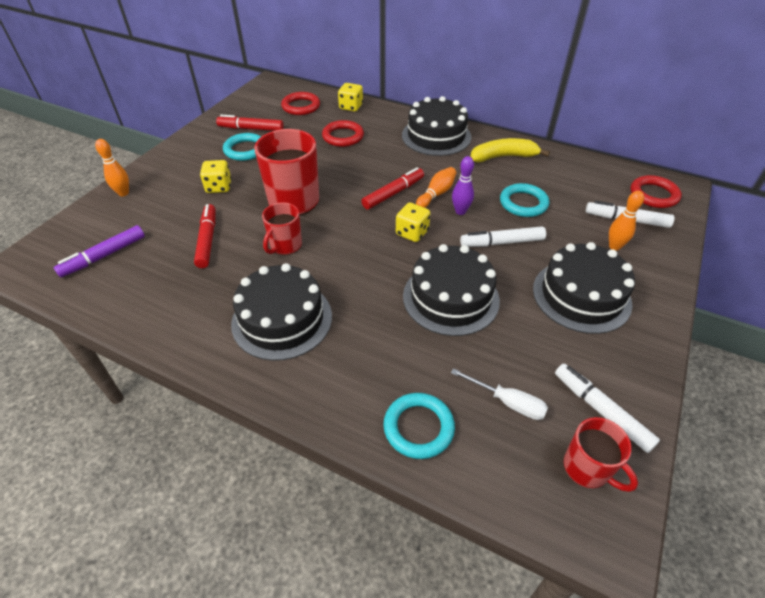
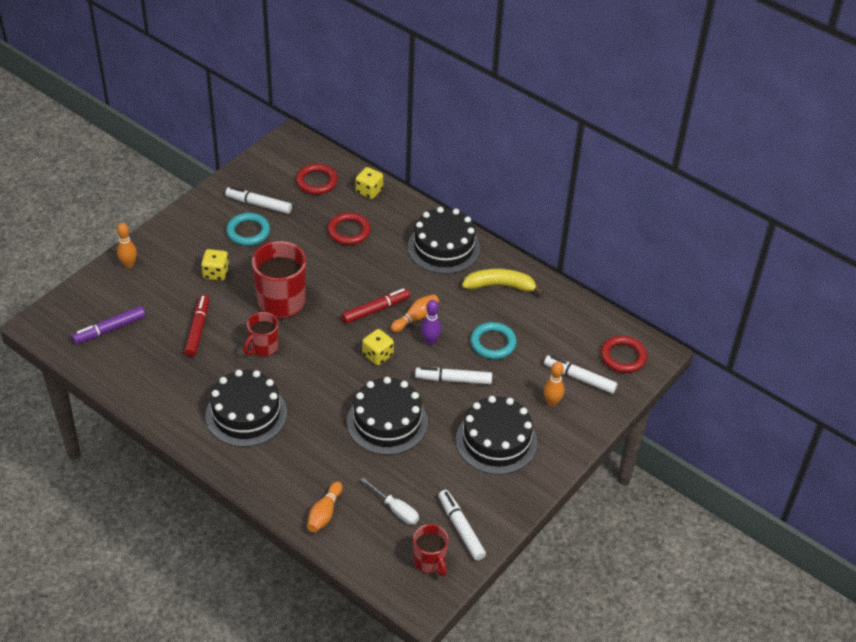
camera: 10 degrees right, 0 degrees up
red marker [216,115,284,131] -> white marker [225,187,292,214]
turquoise ring [383,393,455,459] -> orange bowling pin [307,482,343,532]

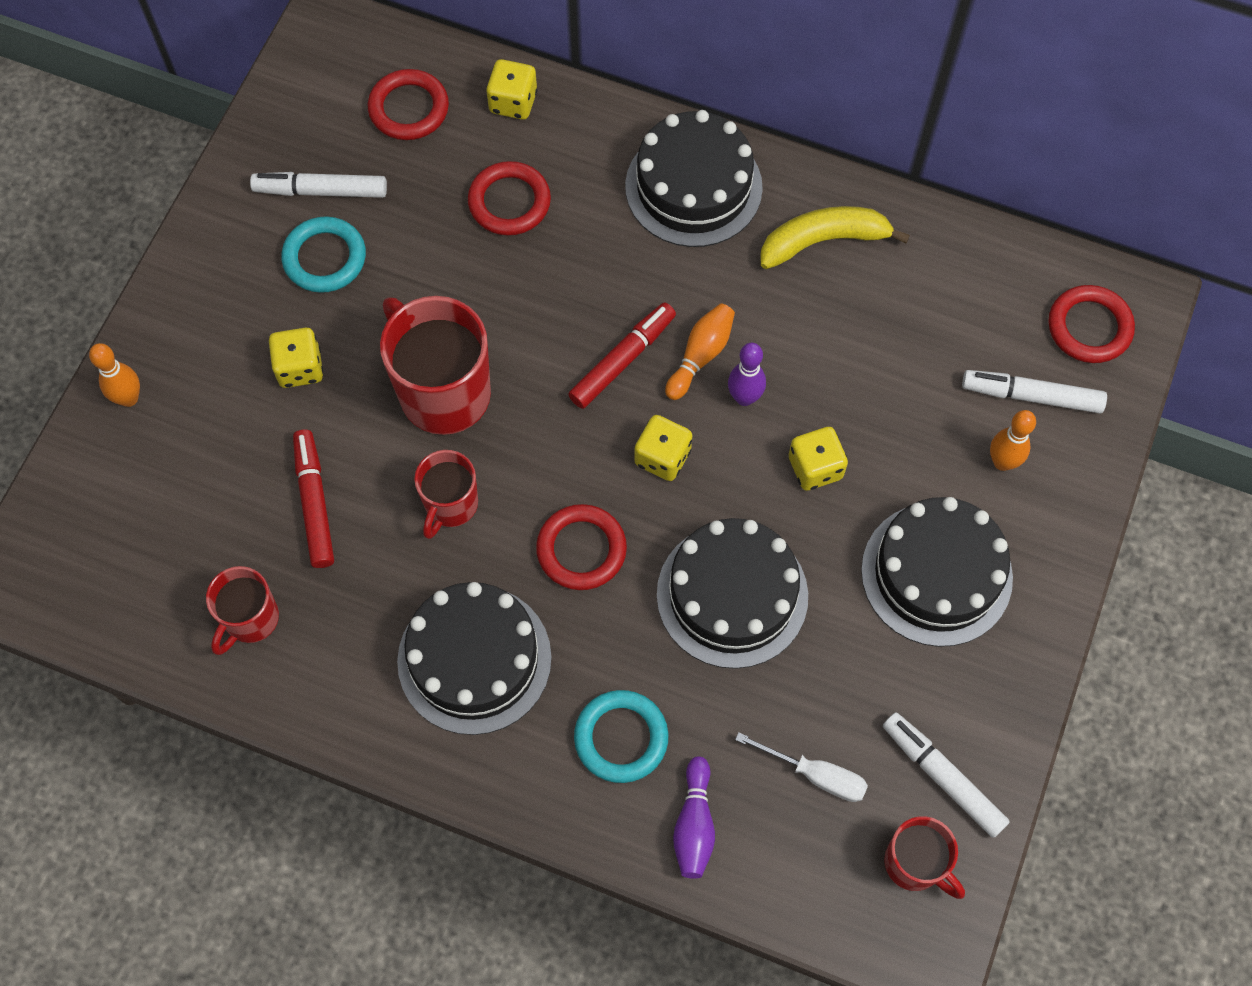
camera: 15 degrees left, 20 degrees up
purple marker [72,306,145,344] -> none
orange bowling pin [307,482,343,532] -> purple bowling pin [673,756,715,879]
white marker [415,367,492,384] -> yellow dice [789,427,848,491]
turquoise ring [470,322,517,359] -> turquoise ring moved to [574,690,668,783]
none -> red mug [206,566,279,655]
none -> red ring [536,504,627,590]

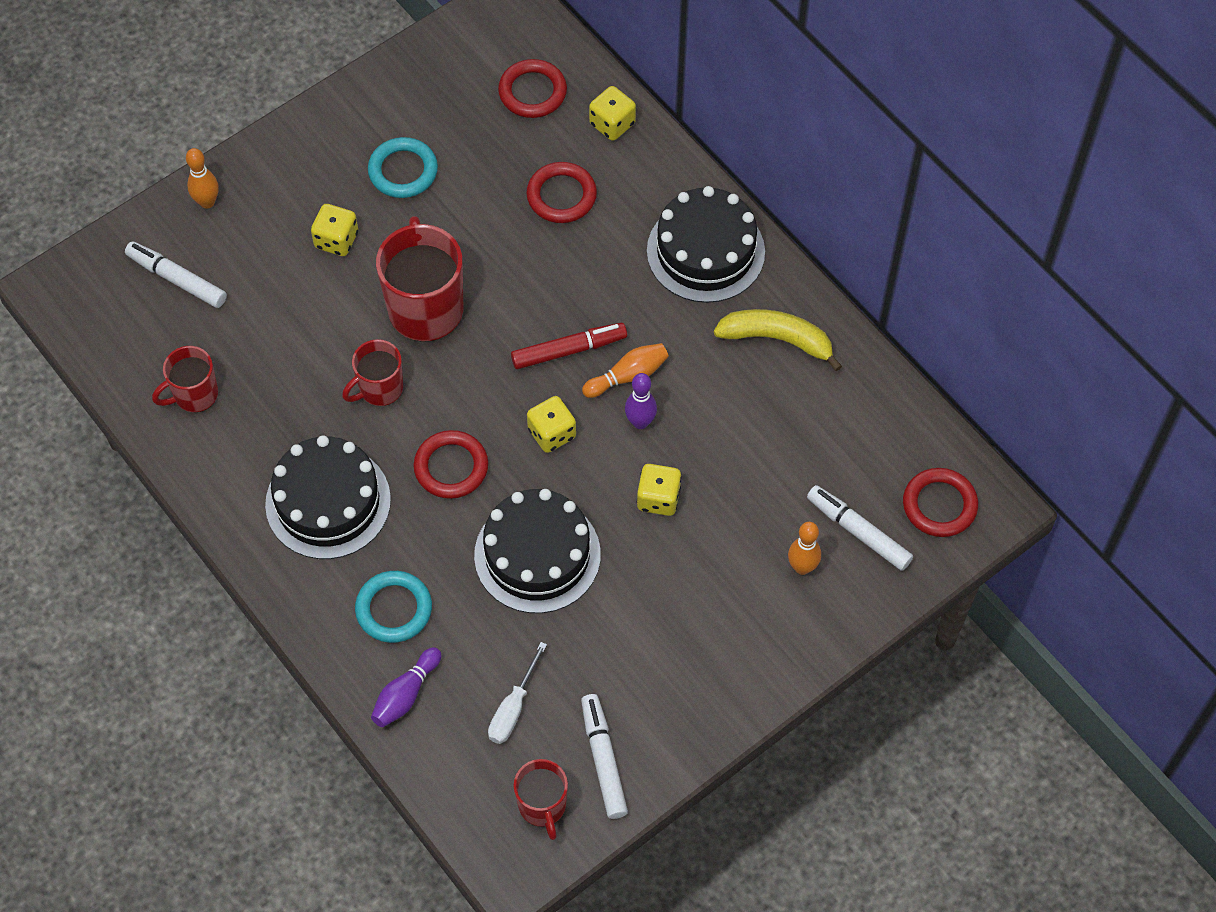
camera: 30 degrees right, 5 degrees down
white marker [250,172,387,198] -> white marker moved to [125,241,227,308]
red marker [293,429,334,568] -> none
white screwdriver [735,732,868,802] -> white screwdriver turned 60 degrees clockwise [488,642,547,744]
black cake [861,497,1013,647] -> none

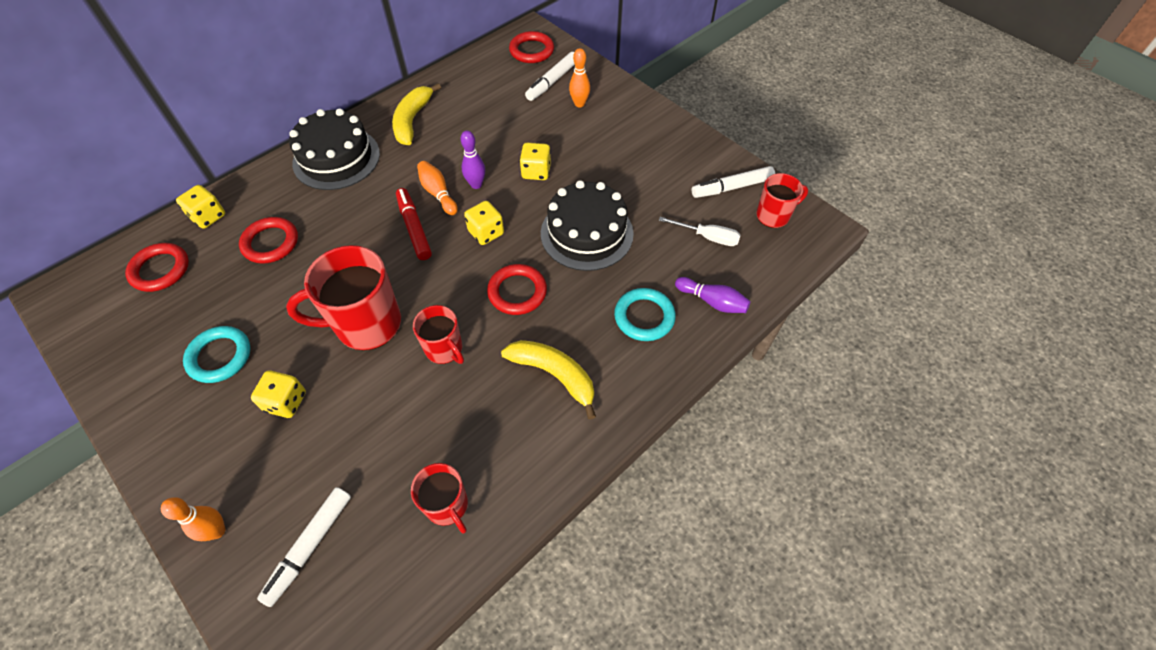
camera: 95 degrees left, 5 degrees down
black cake [265,435,391,559] -> yellow banana [501,340,596,419]

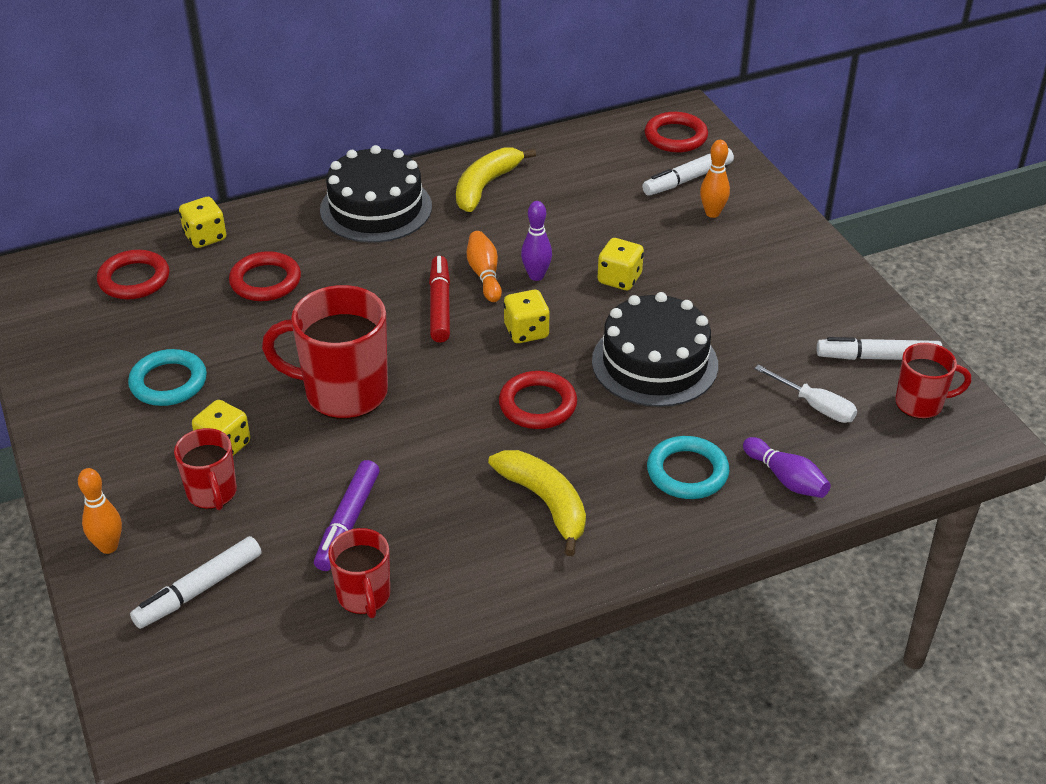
camera: 20 degrees right, 15 degrees down
red mug [413,305,464,364] -> red mug moved to [174,428,237,510]
none -> purple marker [314,460,380,571]

